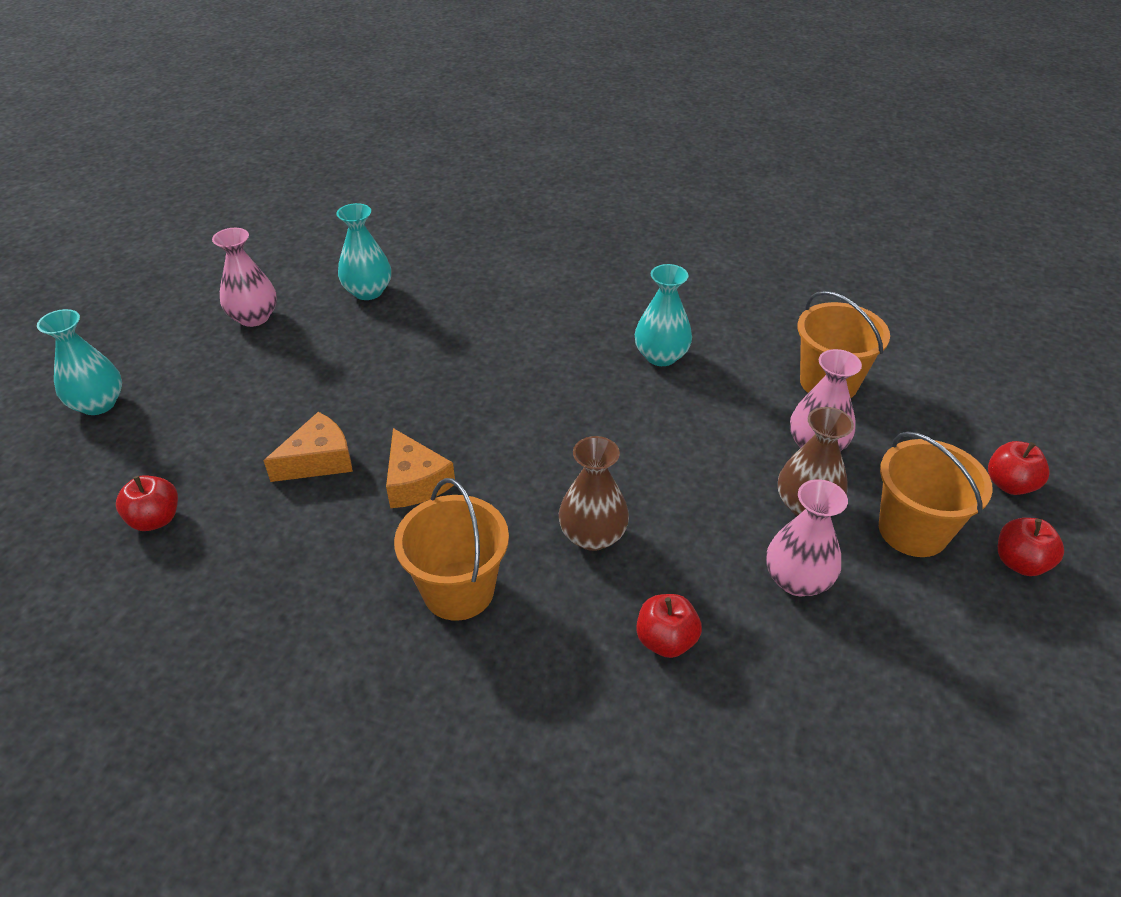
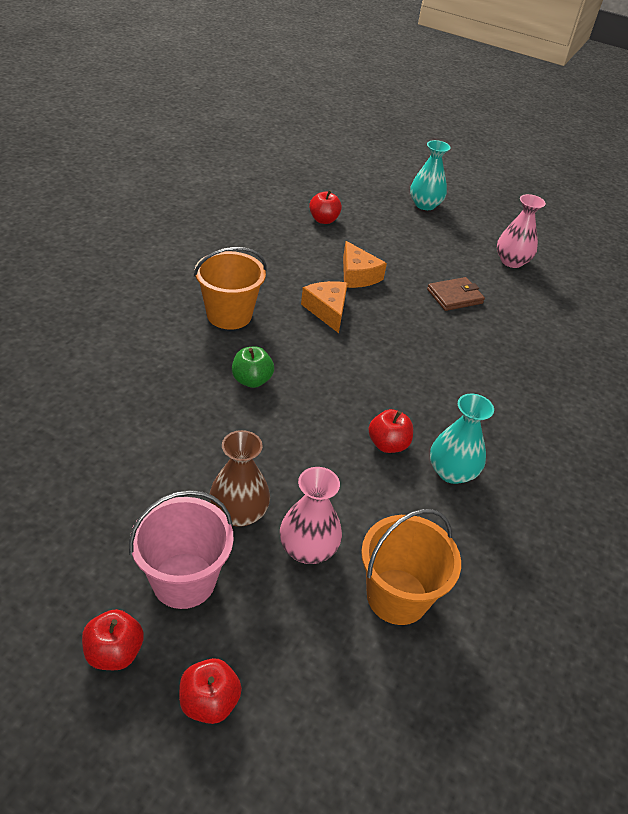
camera: 95 degrees right, 0 degrees up
turquoise vase [337,203,391,300] -> none
orange cheese [386,428,455,508] -> orange cheese turned 90 degrees clockwise [301,281,348,333]
brown vase [559,436,629,551] -> green apple [232,347,274,388]
red apple [636,594,702,658] -> red apple moved to [368,409,413,453]
pink vase [766,479,848,596] -> none
orange bucket [879,431,993,557] -> pink bucket [129,490,233,609]
none -> brown wallet [427,277,485,311]

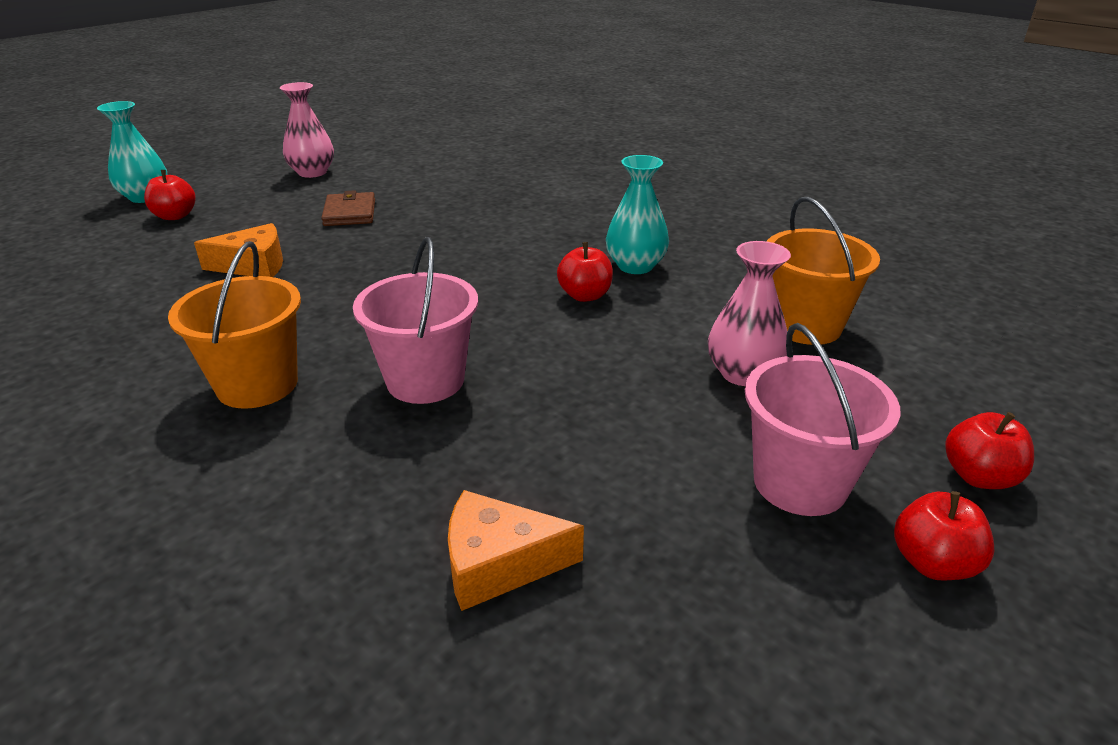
camera: 70 degrees left, 10 degrees down
brown vase [209,430,270,527] -> none
green apple [232,347,274,388] -> pink bucket [353,237,478,404]
orange cheese [301,281,348,333] -> orange cheese moved to [448,490,584,611]
red apple [309,190,342,224] -> red apple moved to [144,170,196,220]

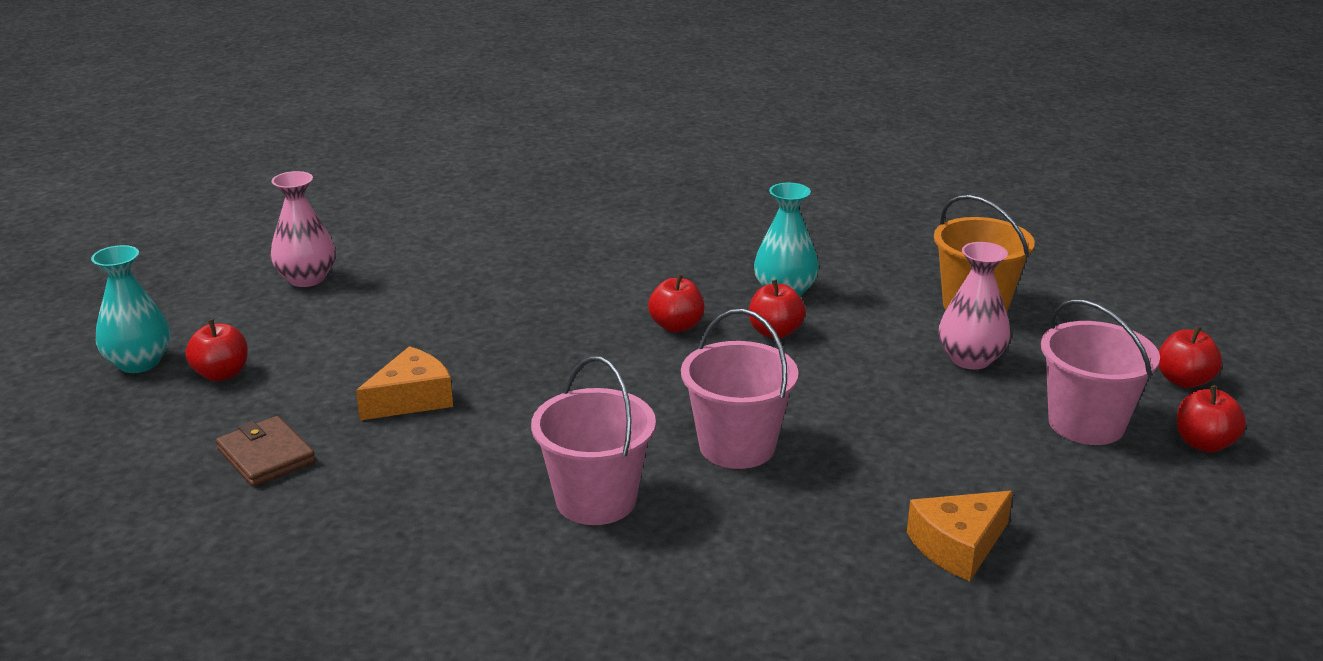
camera: 30 degrees left, 5 degrees down
orange bucket [168,241,301,409] -> pink bucket [531,356,656,525]
brown wallet [321,190,375,226] -> brown wallet moved to [216,416,316,487]
none -> red apple [648,274,704,332]

